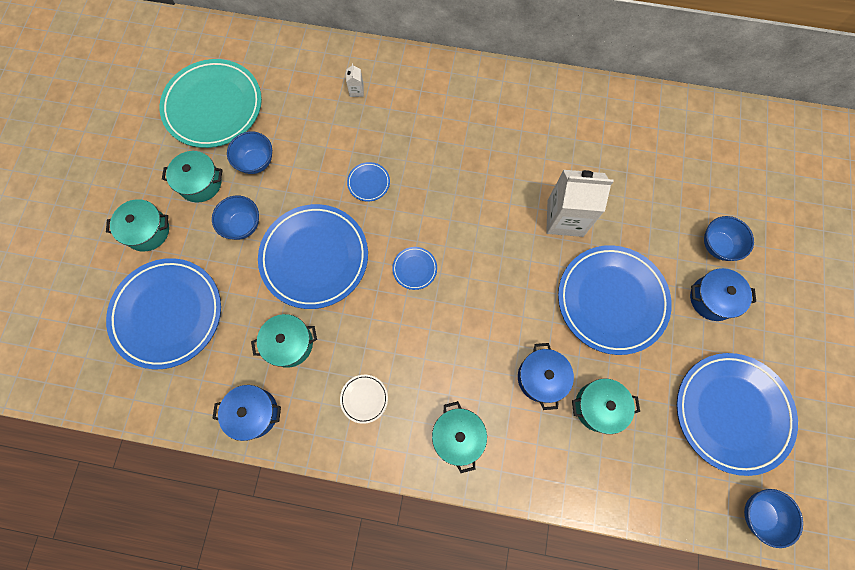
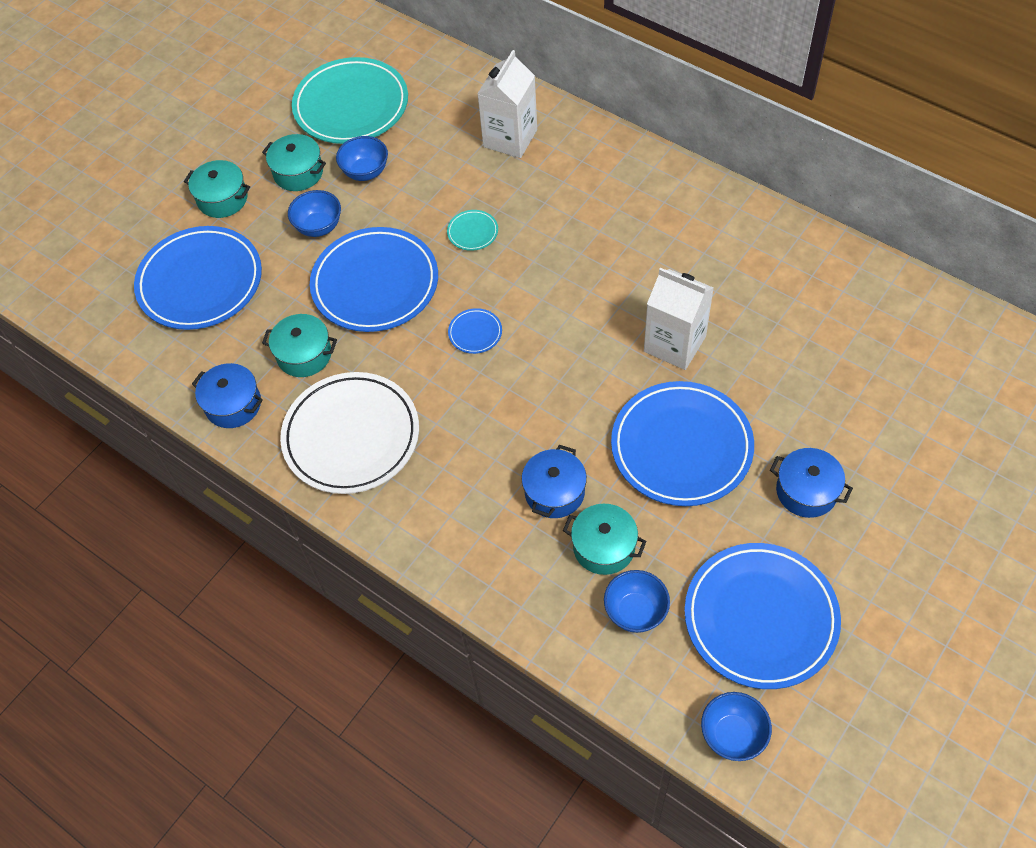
camera: 30 degrees right, 15 degrees down
white plate [340,375,388,424] -> white plate [280,372,419,494], size x2.44
white carton [346,64,364,97] -> white carton [477,50,537,158], size x2.49
blue plate [347,162,390,202] -> turquoise plate [447,210,498,251]
turquoise pot [432,401,487,473] -> none
blue bowl [704,216,754,261] -> blue bowl moved to [604,570,670,633]

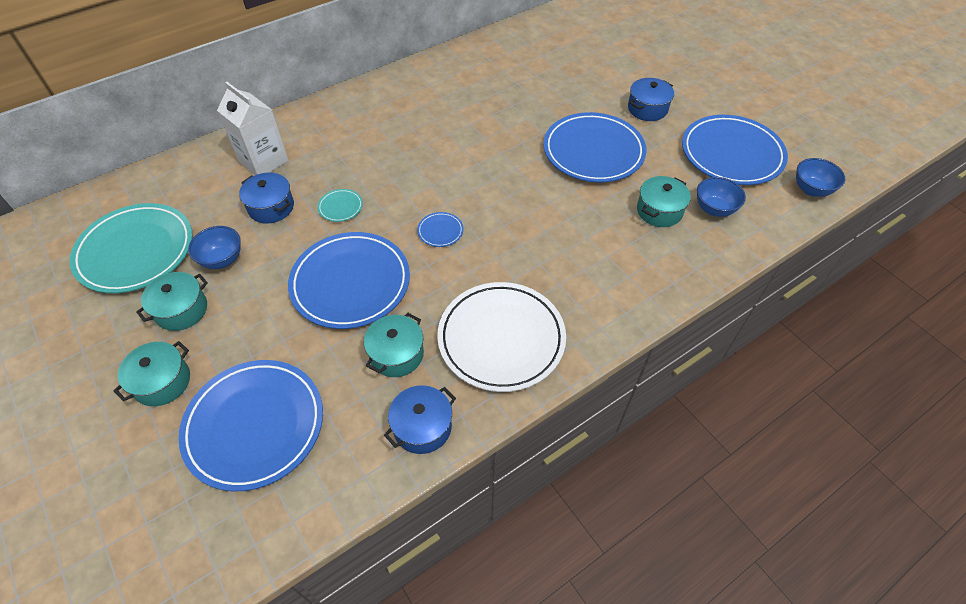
camera: 75 degrees left, 5 degrees down
blue bowl [288,190,341,237] -> none
blue pot [522,445,587,518] -> blue pot moved to [239,173,294,224]
white carton [644,268,714,370] -> none

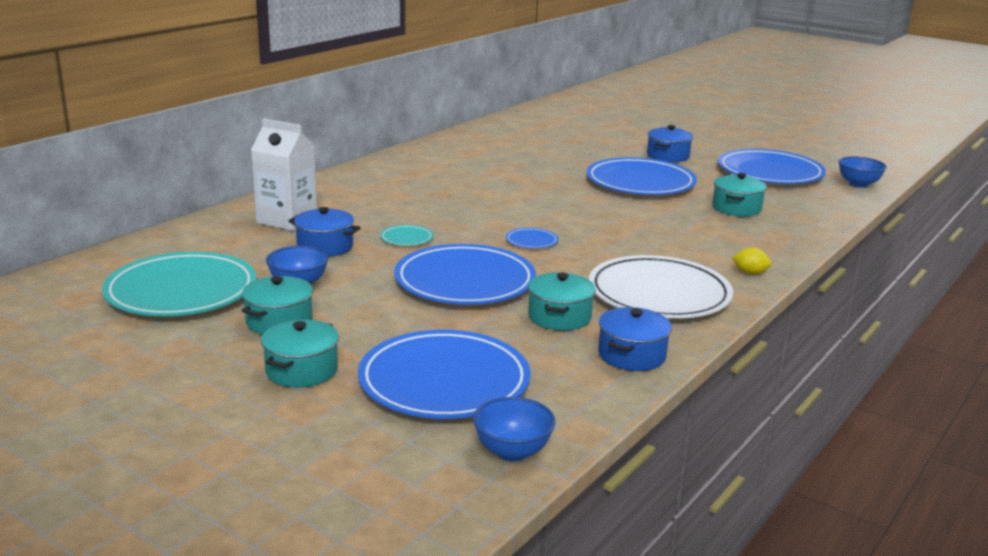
camera: 20 degrees left, 30 degrees down
blue bowl [697,177,746,217] -> blue bowl moved to [473,397,556,461]
none -> yellow lemon [732,247,772,274]

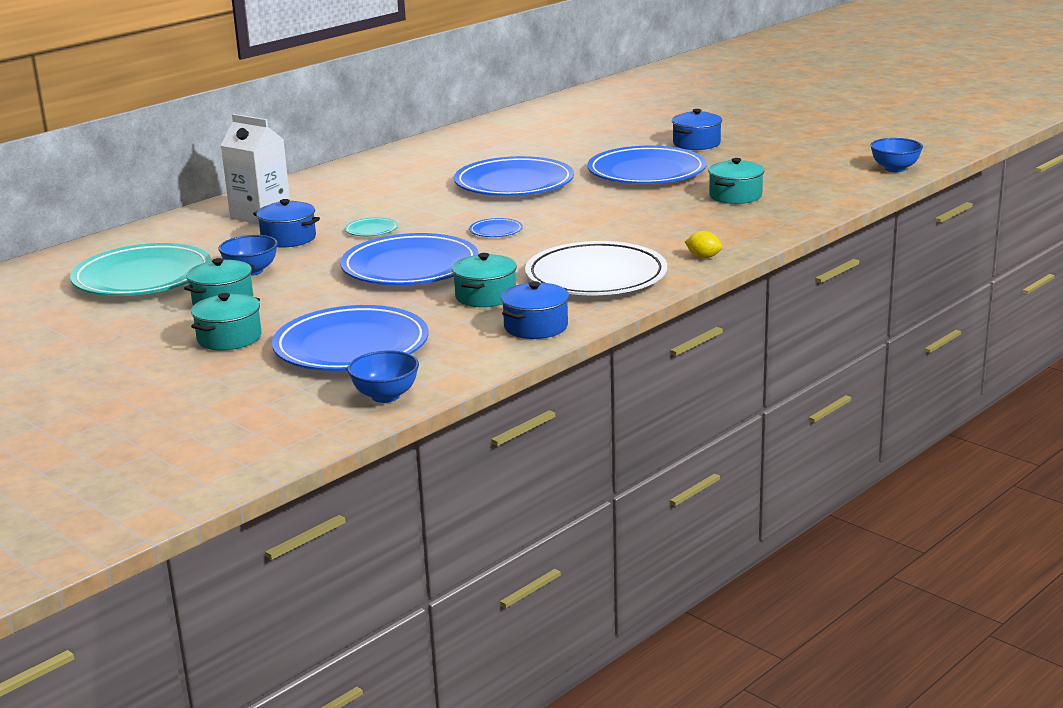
camera: 10 degrees right, 0 degrees up
blue plate [718,149,826,184] -> blue plate moved to [454,156,574,196]

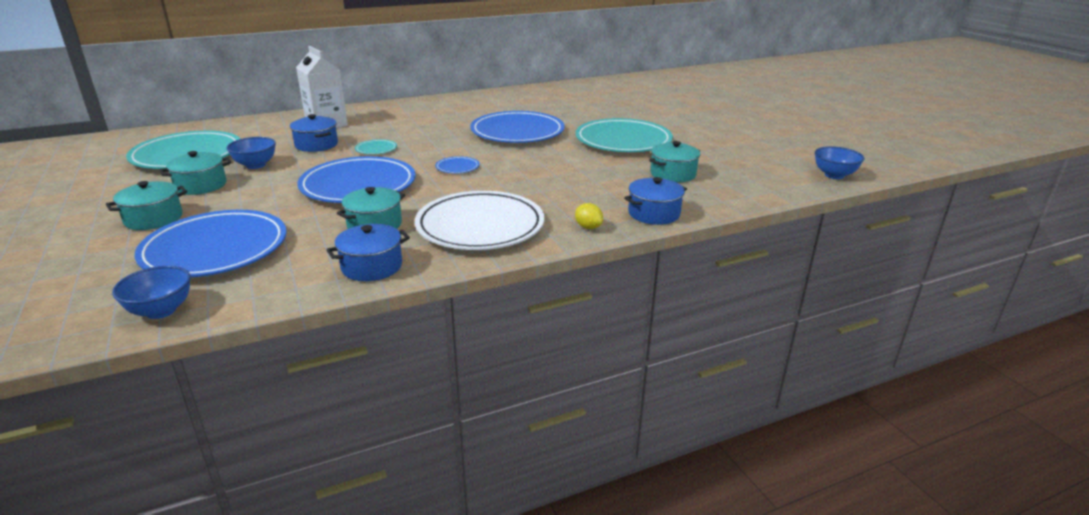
camera: 20 degrees right, 5 degrees up
blue plate [587,146,706,184] -> turquoise plate [575,118,673,152]
blue pot [672,109,722,150] -> blue pot moved to [624,177,687,225]

